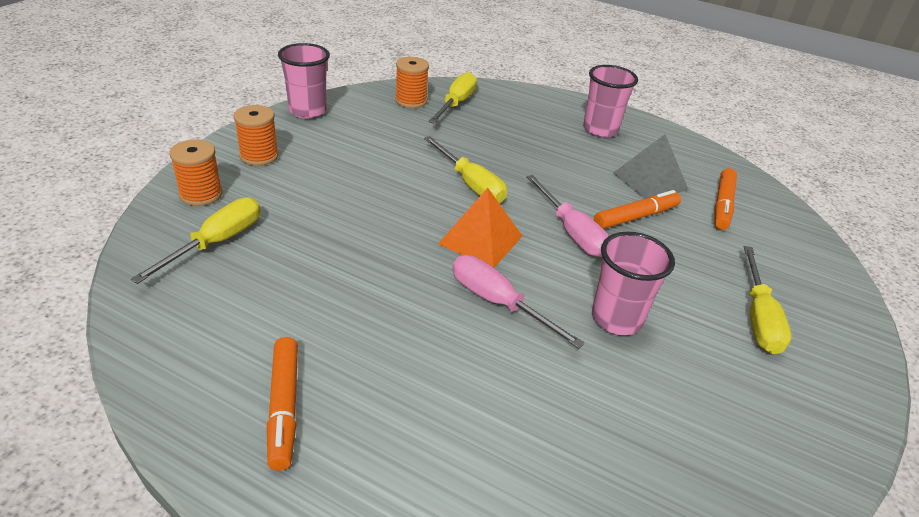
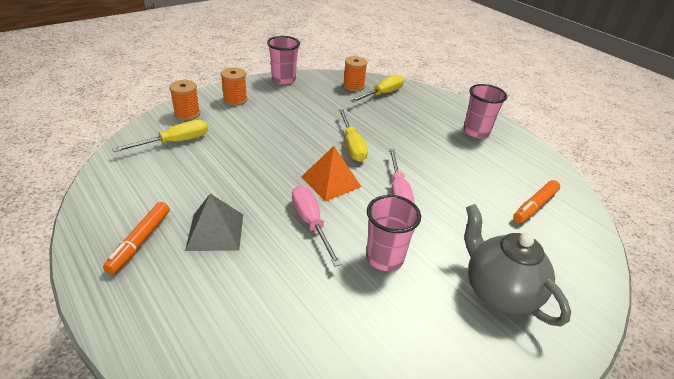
camera: 25 degrees right, 0 degrees up
orange marker [594,190,681,229] -> none
grey pyramid [613,134,689,199] -> grey pyramid moved to [185,193,243,251]
yellow screwdriver [744,246,791,354] -> grey teapot [465,204,571,326]

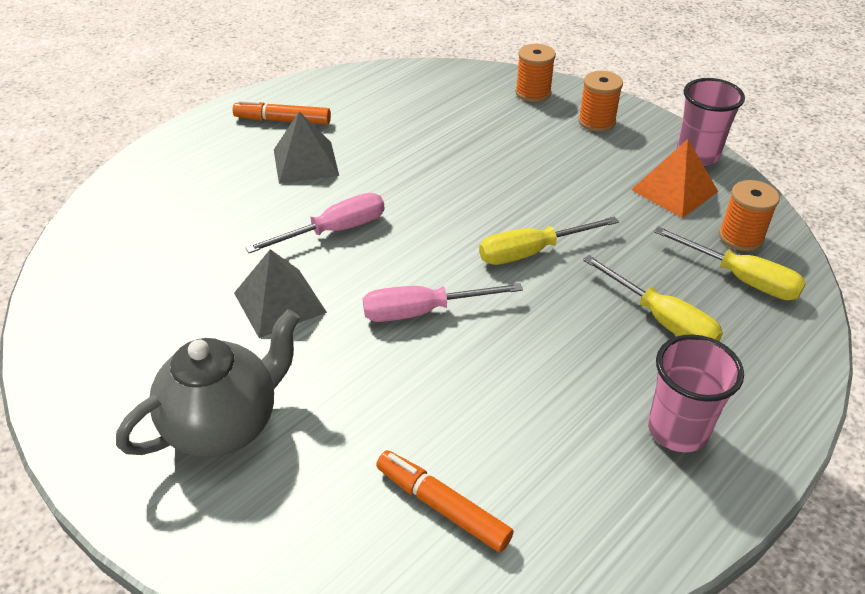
camera: 85 degrees right, 5 degrees up
yellow screwdriver [112,120,208,152] -> yellow screwdriver moved to [583,255,723,341]
orange pyramid [301,146,361,201] -> orange pyramid moved to [631,139,718,218]
pink cup [366,195,421,271] -> grey pyramid [234,249,327,338]

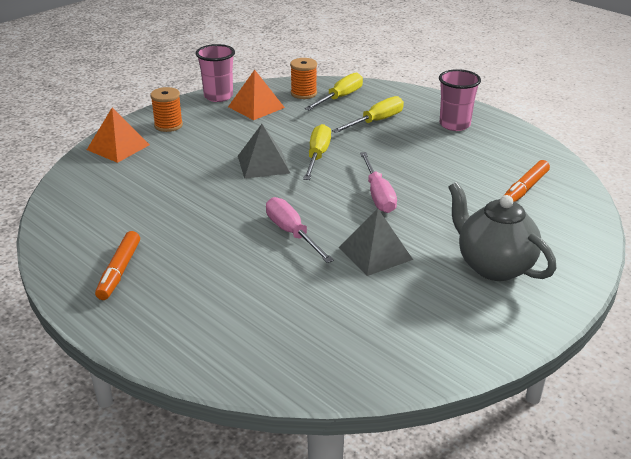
camera: 90 degrees left, 10 degrees down
grey pyramid [274,111,339,184] -> grey pyramid moved to [238,124,290,179]
yellow screwdriver [479,216,619,265] -> yellow screwdriver turned 150 degrees counterclockwise [303,124,331,180]
orange spool [515,44,556,102] -> orange pyramid [87,108,150,163]

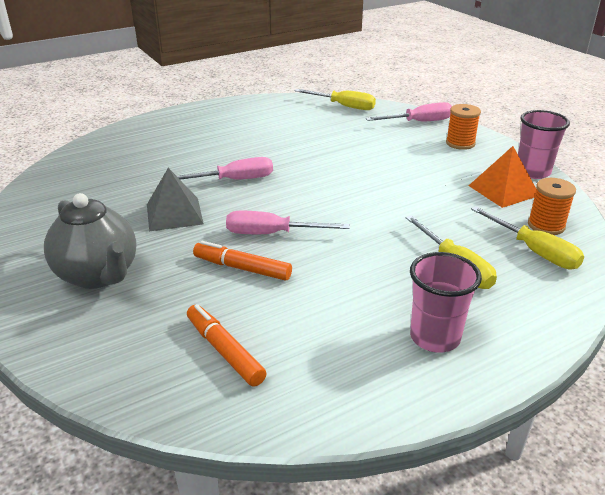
camera: 105 degrees right, 0 degrees up
orange pyramid [87,108,150,163] -> pink screwdriver [366,102,452,121]
orange marker [95,231,140,300] -> orange marker moved to [193,241,292,281]
grey pyramid [238,124,290,179] -> none
yellow screwdriver [303,124,331,180] -> yellow screwdriver moved to [294,89,376,110]
grey teapot [448,182,556,281] -> grey teapot turned 75 degrees clockwise [44,193,137,289]

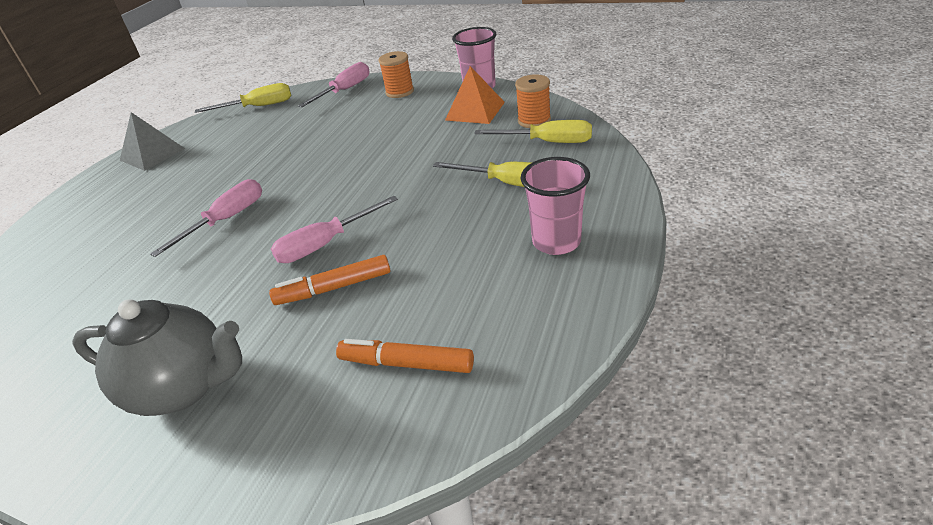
camera: 35 degrees left, 5 degrees up
grey pyramid [147,168,204,232] -> grey pyramid moved to [120,112,185,171]

